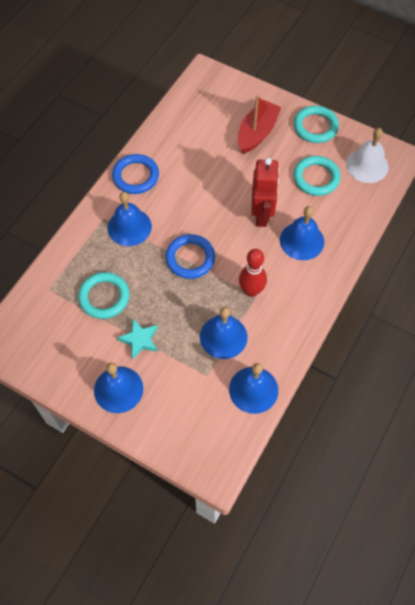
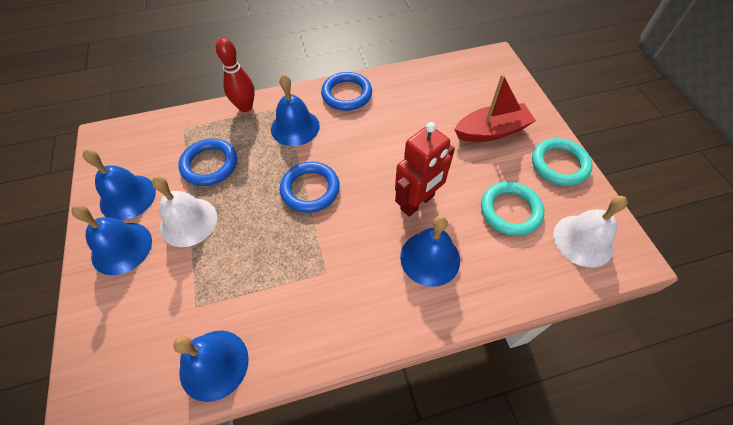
camera: 45 degrees right, 5 degrees down
turquoise ring [78,272,130,319] -> blue ring [178,138,237,186]
turquoise star [117,319,158,360] -> white bell [152,176,217,247]
blue bell [200,307,247,359] -> blue bell moved to [83,149,156,221]
red bowling pin [239,249,267,297] -> red bowling pin moved to [216,38,255,112]

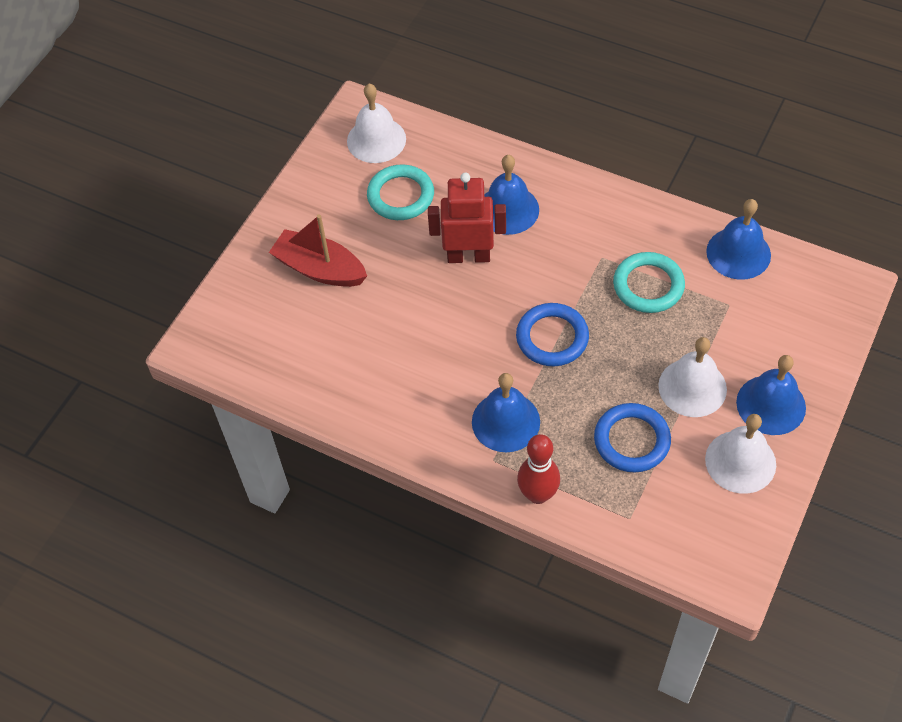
camera: 135 degrees left, 0 degrees up
blue bell [83,149,156,221] -> white bell [705,414,776,494]
blue ring [321,72,372,111] -> none
turquoise ring [532,138,593,186] -> turquoise ring moved to [613,252,685,313]

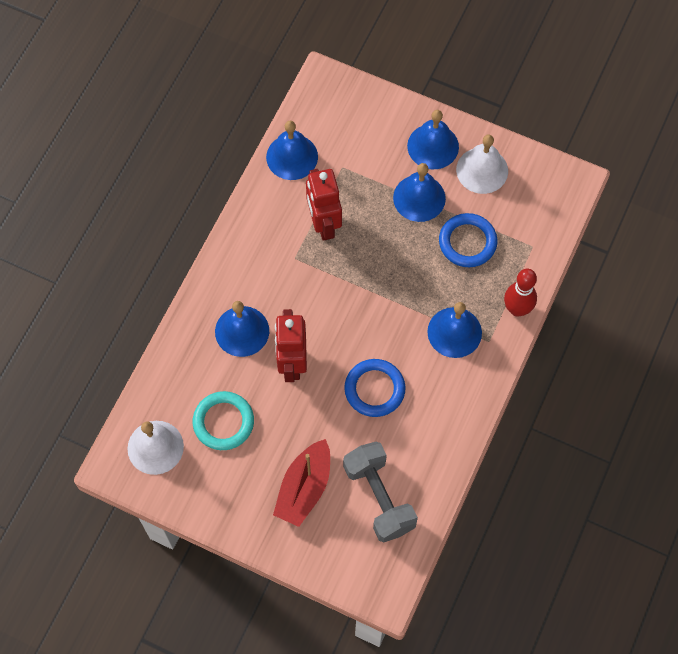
camera: 95 degrees left, 10 degrees up
blue ring [516,303,589,366] -> blue ring moved to [344,359,405,417]
turquoise ring [613,252,685,313] -> red robot [306,169,342,241]
white bell [658,337,727,417] -> blue bell [393,163,446,222]
none -> grey dumbbell [343,442,418,543]

